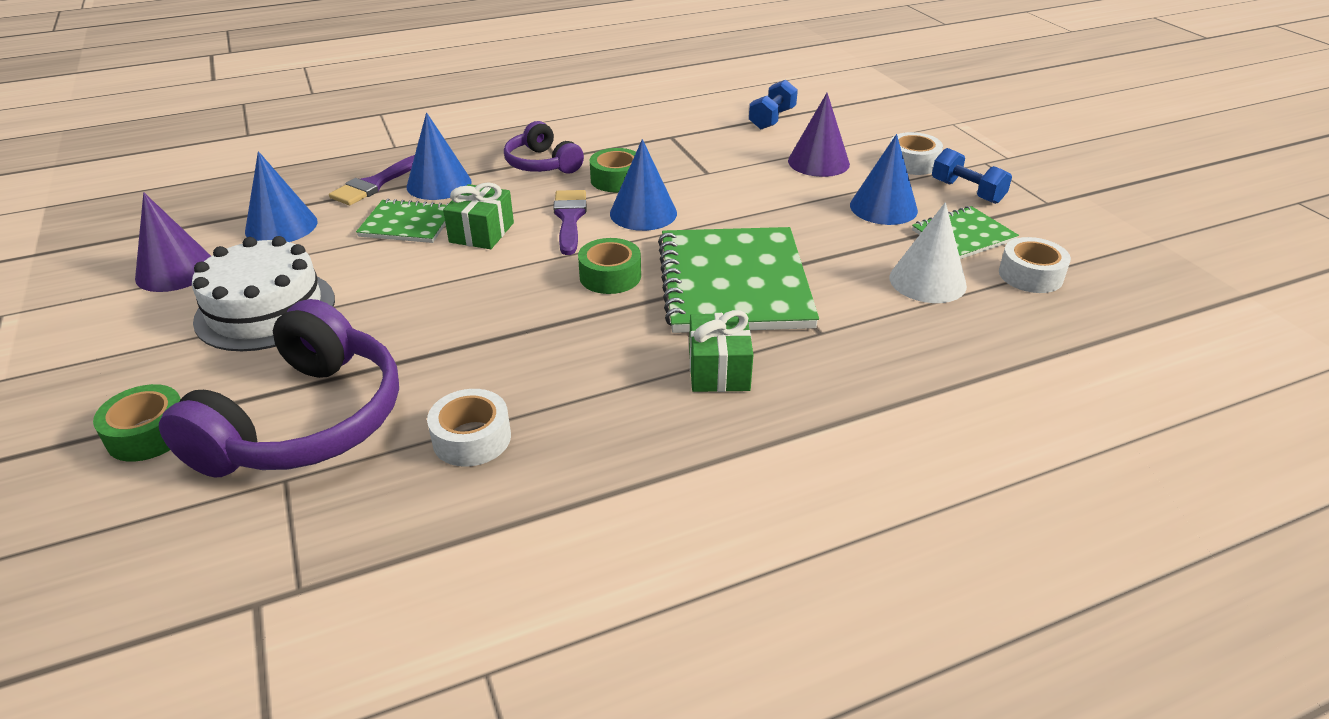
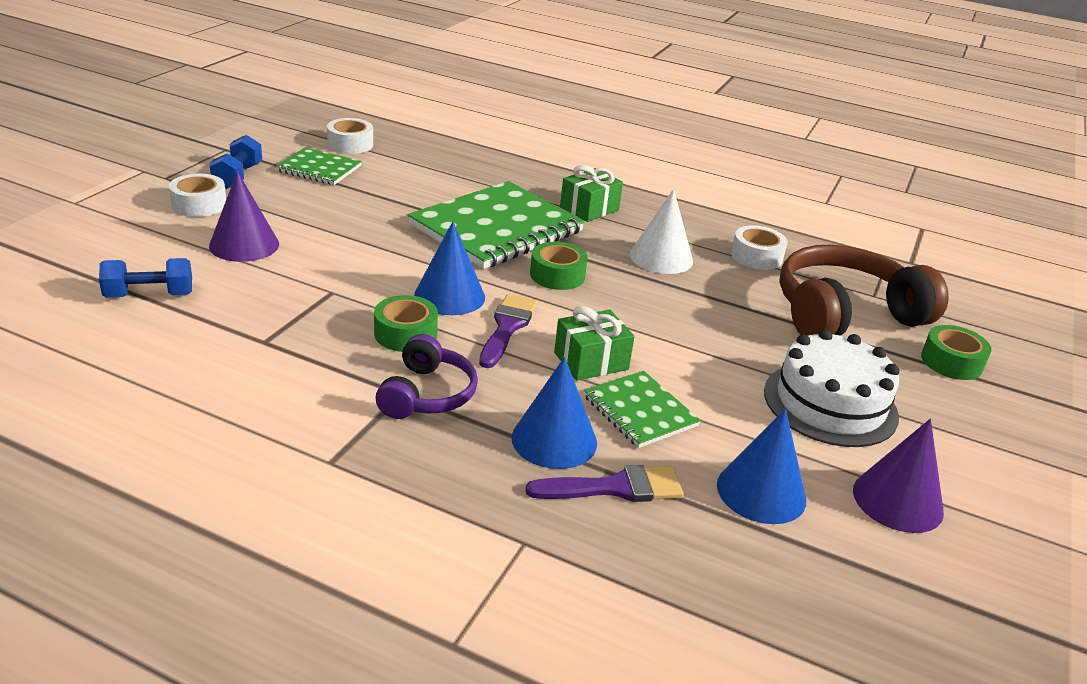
camera: 135 degrees left, 5 degrees down
purple headphones [159,299,399,477] -> brown headphones [779,245,949,336]
purple brush [553,190,586,255] -> purple brush turned 150 degrees clockwise [479,294,538,368]
blue cone [850,134,918,225] -> none
white cone [890,202,967,303] -> white cone moved to [630,189,693,274]

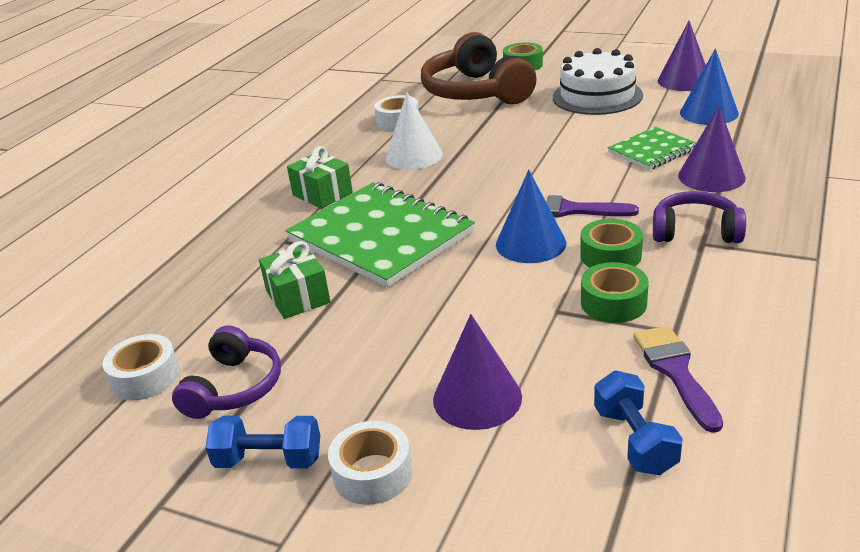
camera: 85 degrees left, 0 degrees up
green notebook [275,147,362,185] -> purple headphones [172,325,281,419]
blue cone [512,357,597,469] -> purple cone [678,106,746,192]
purple brush [526,465,683,502] -> purple brush moved to [633,326,723,433]
green tape [530,242,588,290] -> green tape moved to [581,262,649,323]
green gift [554,306,635,381] -> green gift moved to [259,241,331,319]

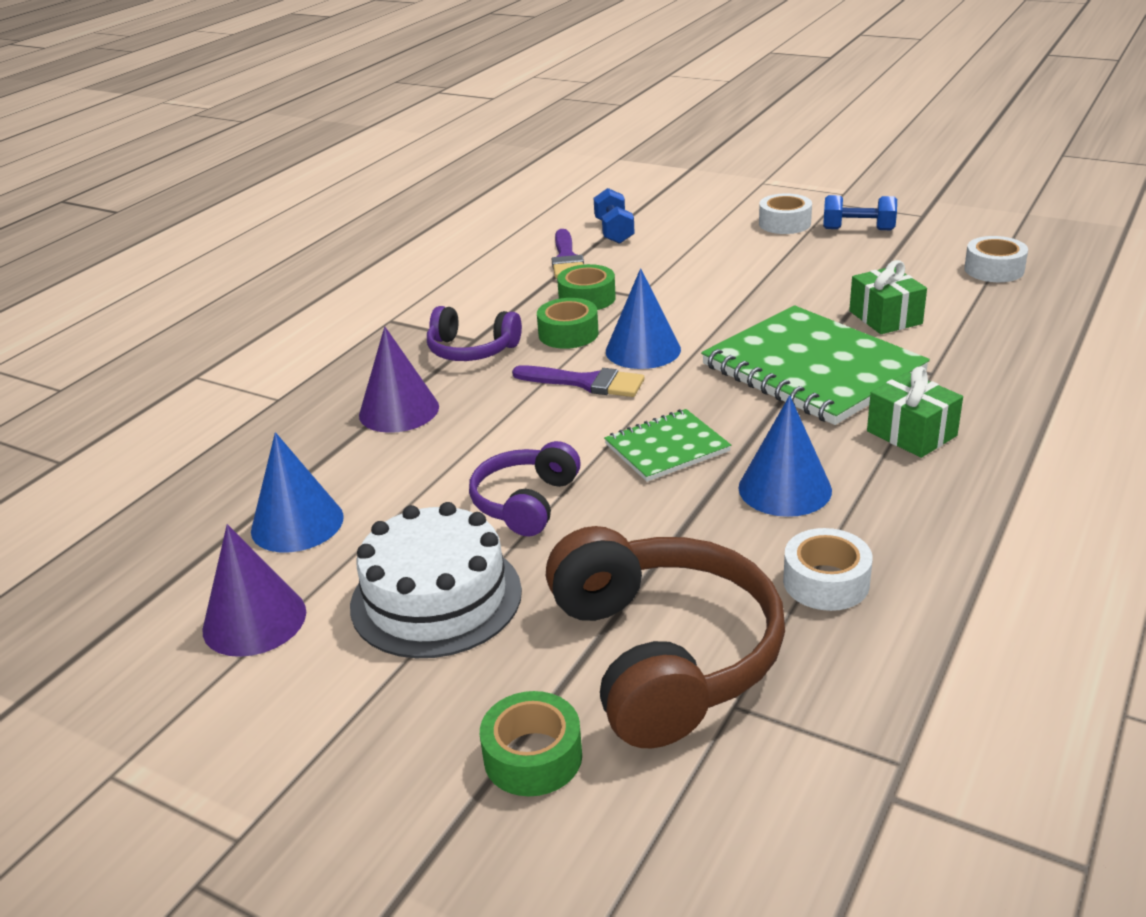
camera: 175 degrees left, 0 degrees up
purple headphones [172,325,281,419] -> purple headphones moved to [469,441,581,536]
white cone [386,92,443,170] -> blue cone [738,395,832,517]
purple cone [433,314,522,430] -> none
green notebook [608,127,696,170] -> green notebook moved to [604,409,731,482]

